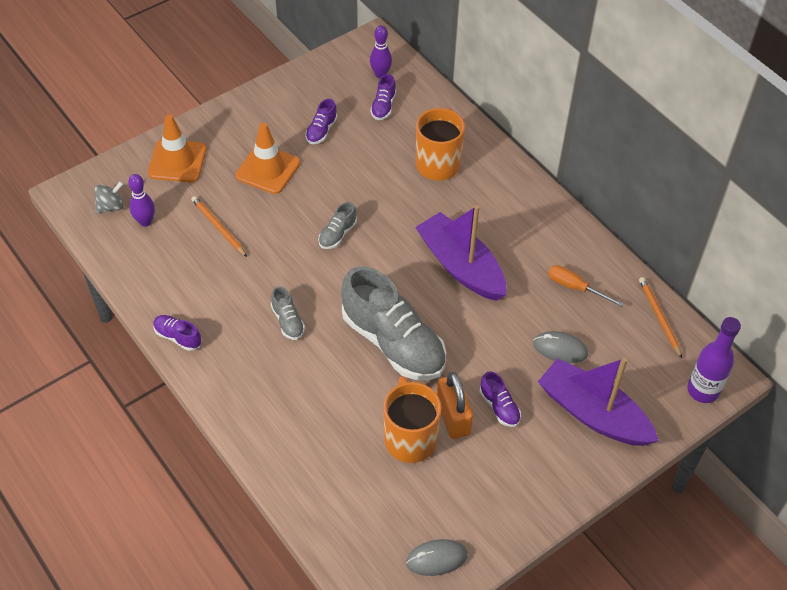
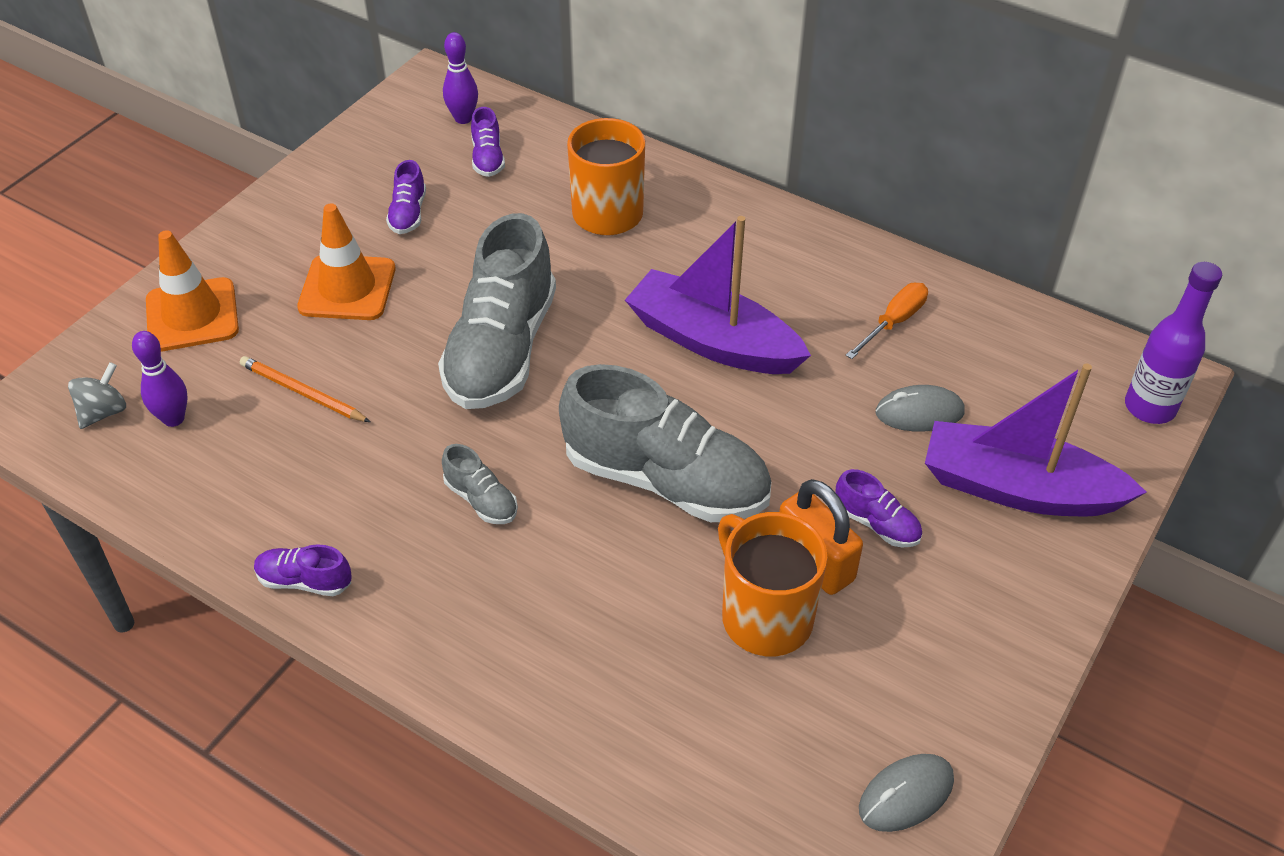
camera: 20 degrees left, 5 degrees down
grey shoe [318,202,357,249] -> grey shoe [438,213,556,409], size x2.32
orange screwdriver [548,265,624,307] -> orange screwdriver turned 120 degrees clockwise [846,283,928,359]
orange pencil [639,277,682,358] -> none

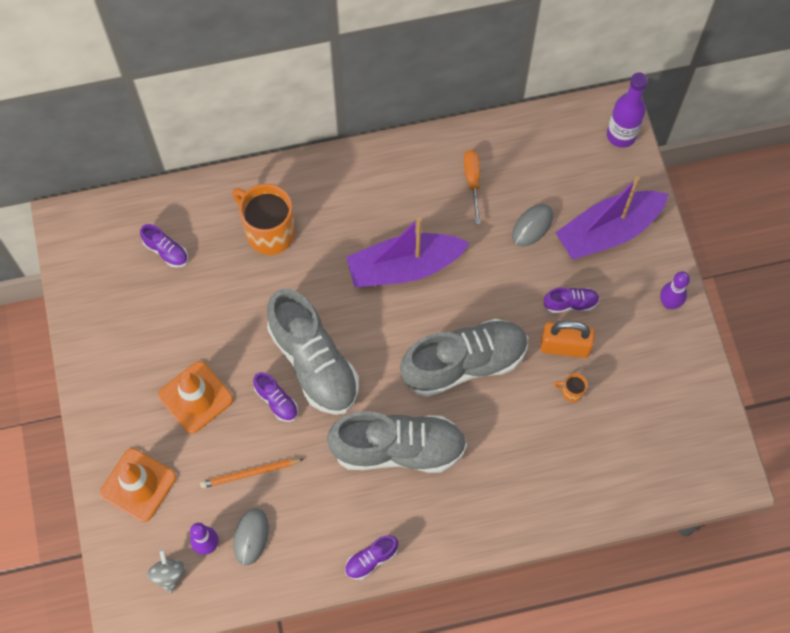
camera: 45 degrees left, 20 degrees up
purple shoe [386,160,426,234] -> purple shoe moved to [253,372,298,422]
grey shoe [442,444,518,524] -> grey shoe [327,411,467,473], size x2.32
purple bowling pin [443,32,478,124] -> purple bowling pin moved to [660,271,690,309]
orange mug [718,512,828,656] -> orange mug [554,373,587,402], size x0.42
grey mouse [859,754,954,832] -> grey mouse moved to [233,508,269,565]

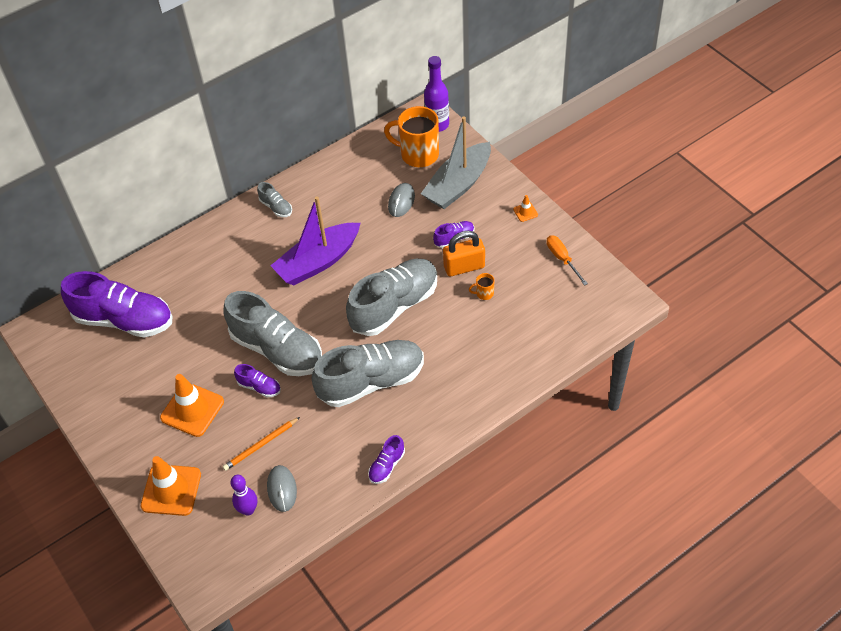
camera: 20 degrees left, 15 degrees down
purple shoe [140,224,188,267] -> purple shoe [61,271,172,337], size x2.32
grey spinning top [147,549,186,593] -> none
orange mug [232,184,295,255] -> orange mug moved to [384,106,439,167]
orange screwdriver [464,150,480,224] -> orange screwdriver moved to [546,235,588,286]
purple boat [555,176,669,260] -> grey boat [421,117,491,209]
purple bowling pin [660,271,690,309] -> orange traffic cone [513,195,538,222]
none -> grey shoe [257,182,292,217]

